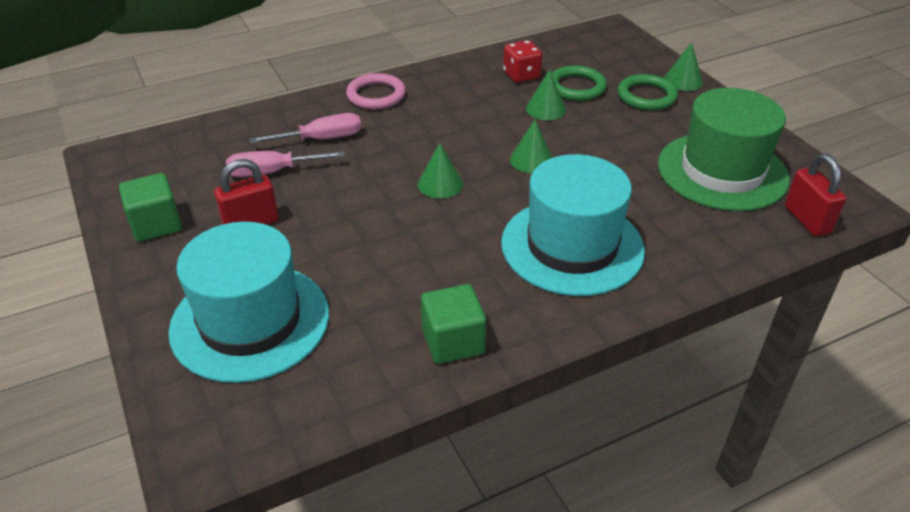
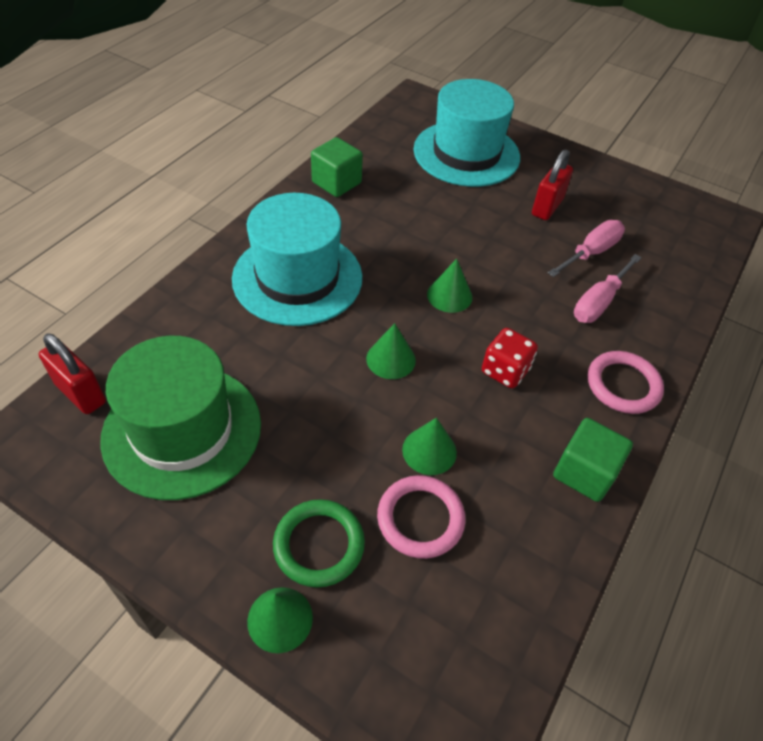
camera: 145 degrees right, 10 degrees up
green cube [119,173,182,242] -> green cube moved to [553,418,633,502]
red dice [503,40,542,83] -> red dice moved to [482,328,538,388]
green ring [551,66,607,101] -> pink ring [377,475,466,559]

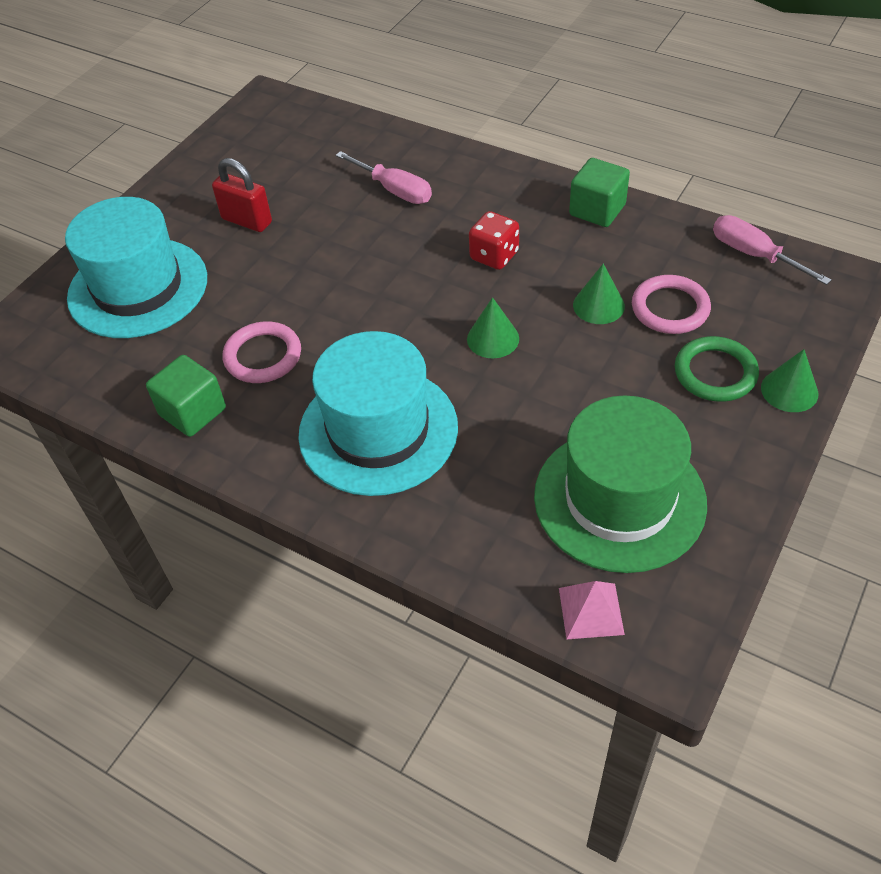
camera: 85 degrees left, 0 degrees up
red padlock [39,334,106,414] -> pink pyramid [559,581,625,640]
green cone [427,259,472,313] -> none
pink screwdriver [548,220,625,277] -> pink screwdriver moved to [713,215,831,285]
pink ring [588,351,664,414] -> pink ring moved to [223,321,301,383]

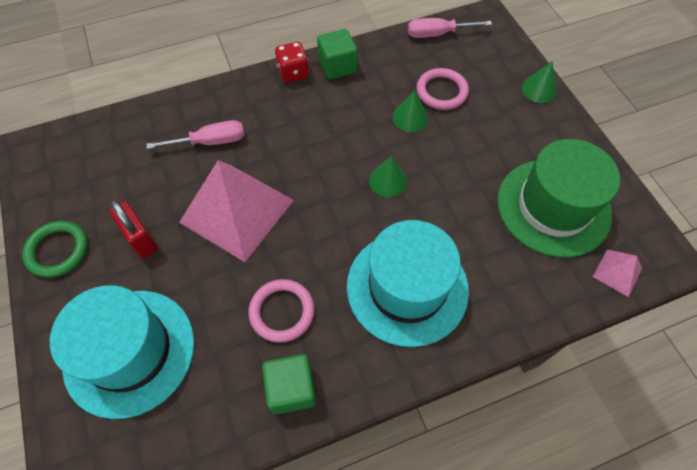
camera: 55 degrees left, 10 degrees up
red padlock [212,158,272,232] -> red padlock turned 75 degrees clockwise [109,199,158,258]
red dice [469,211,519,270] -> red dice moved to [275,42,309,83]
green ring [675,336,759,402] -> green ring moved to [22,221,88,278]
none -> pink pyramid [179,160,294,262]

